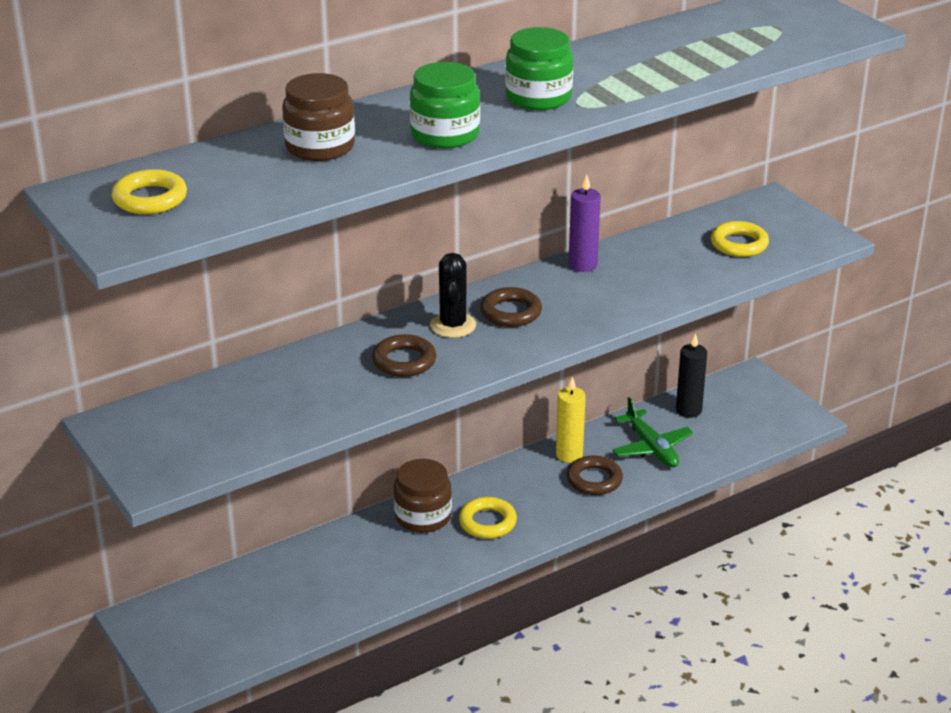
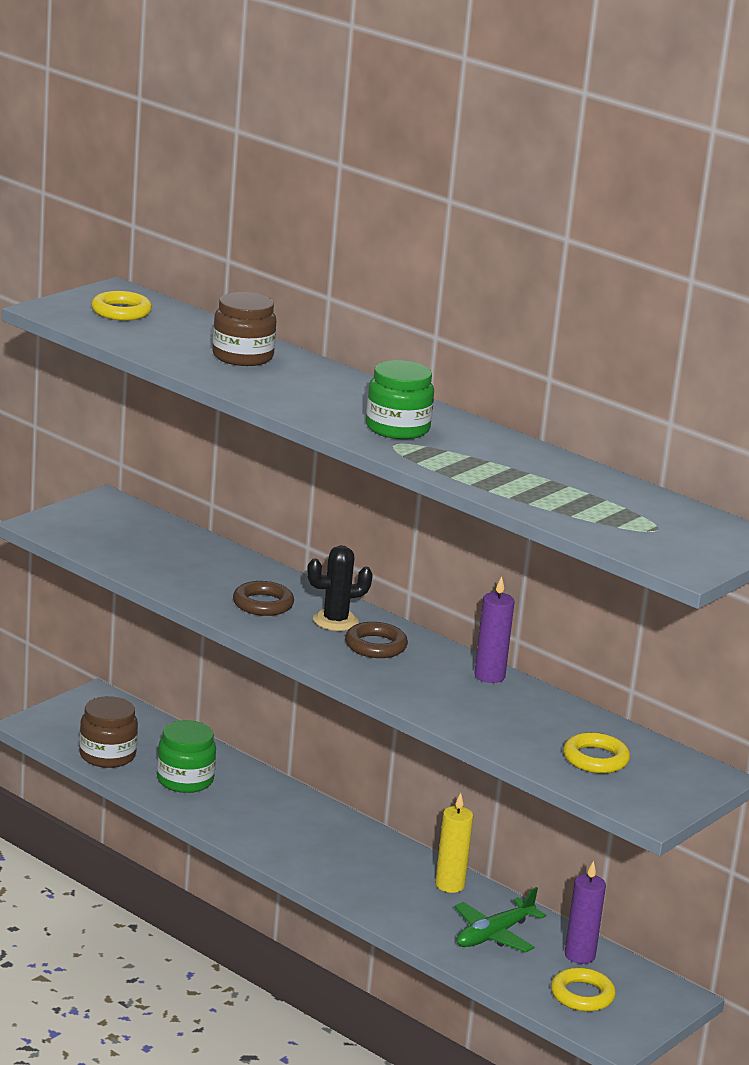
camera: 70 degrees right, 10 degrees down
brown jar [394,459,452,533] -> brown jar moved to [79,696,138,768]
green jar [410,62,480,148] -> green jar moved to [157,720,216,793]
yellow ring [459,497,517,539] -> yellow ring moved to [551,967,616,1012]
brown ring [567,455,623,495] -> none
black candle [676,333,707,418] -> purple candle [565,861,606,964]

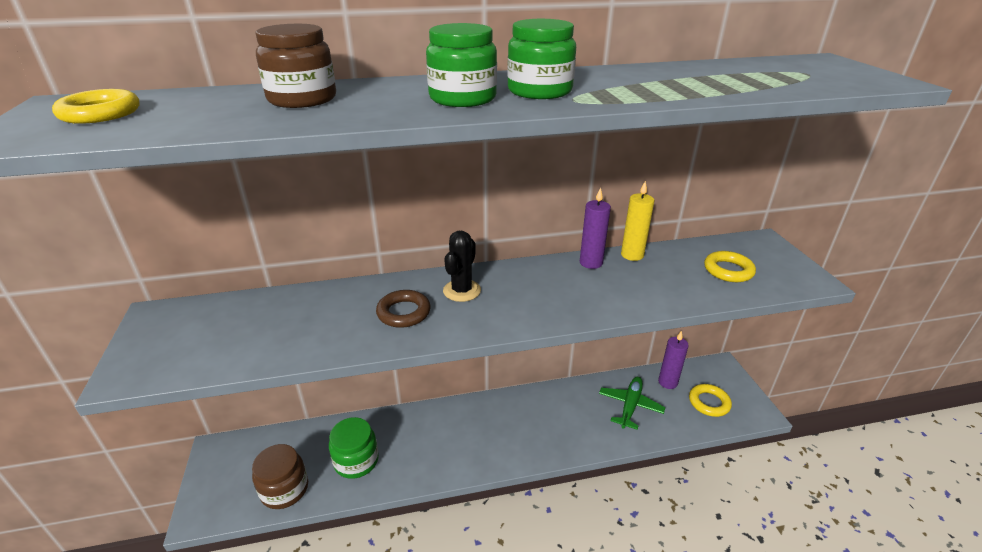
camera: 50 degrees left, 10 degrees up
brown ring [345,622,408,658] -> none
yellow candle [435,793,473,893] -> yellow candle moved to [621,181,655,261]
green plane [454,887,546,952] -> green plane turned 150 degrees counterclockwise [599,377,665,430]
none -> green jar [426,23,497,107]

